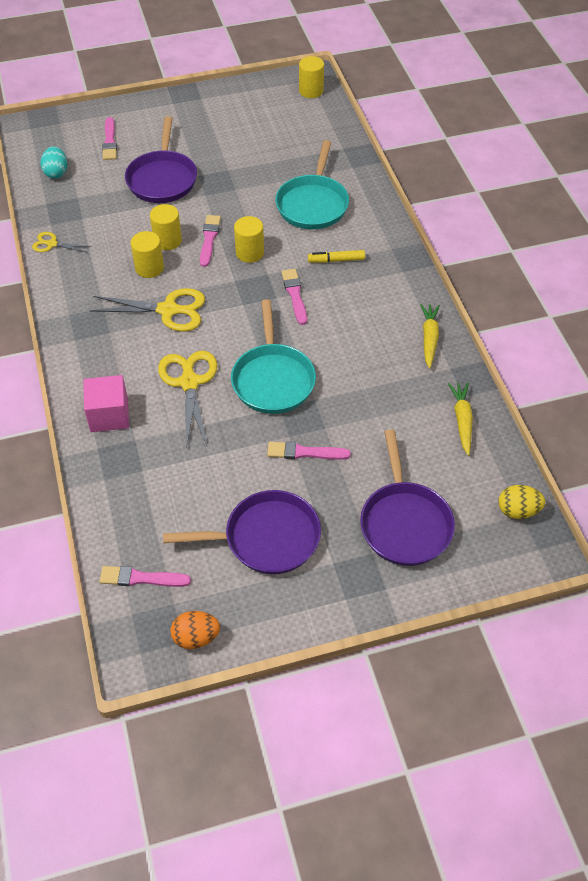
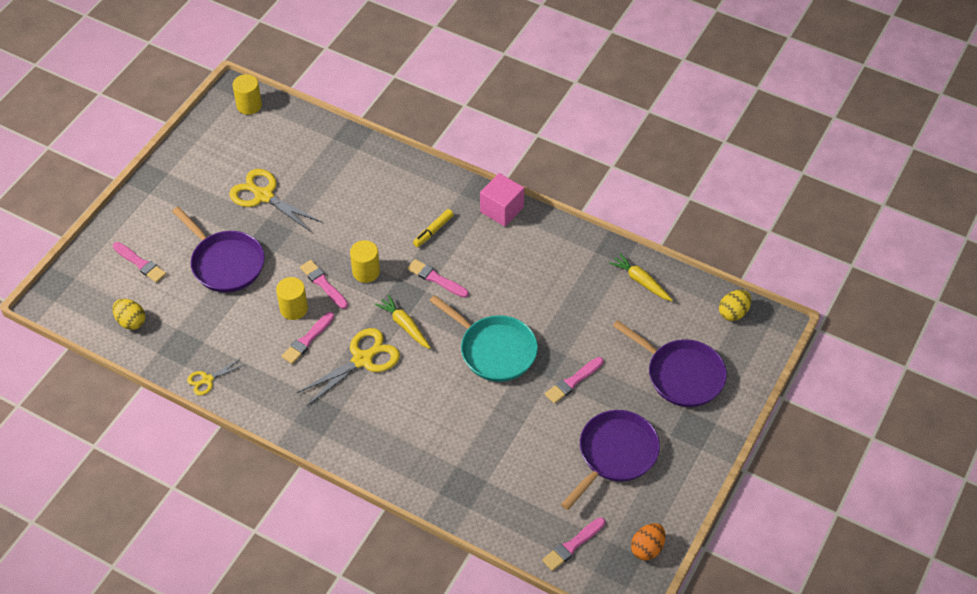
camera: 45 degrees left, 0 degrees up
turquoise egg [40,146,67,178] -> yellow egg [112,299,145,330]
pink cube [84,375,129,432] -> pink cube moved to [480,173,524,227]
yellow cylinder [131,231,164,278] -> pink brush [281,312,334,364]
yellow scissors [158,351,217,449] -> yellow scissors moved to [229,169,322,232]
turquoise pan [275,140,349,229] -> none
yellow carrot [420,304,440,369] -> yellow carrot moved to [375,295,431,349]

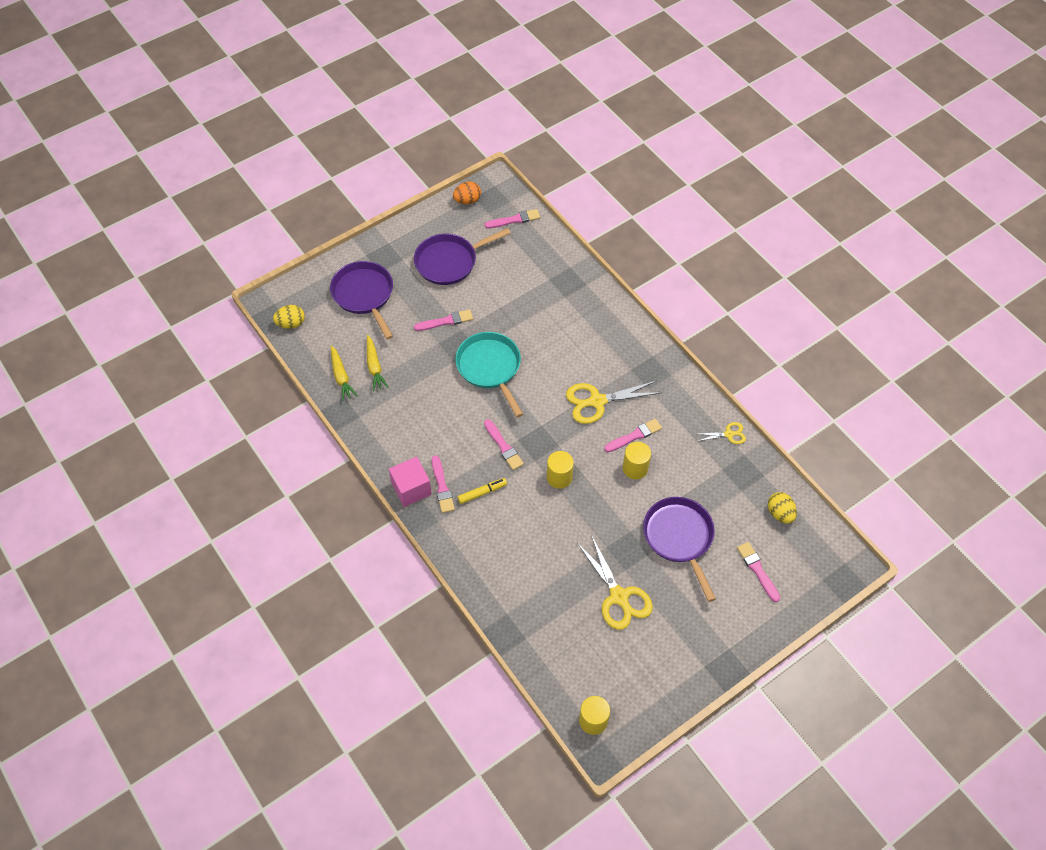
camera: 155 degrees left, 5 degrees up
pink brush [300,260,348,309] -> pink brush moved to [432,455,455,513]
yellow carrot [375,295,431,349] -> yellow carrot moved to [367,335,388,391]

